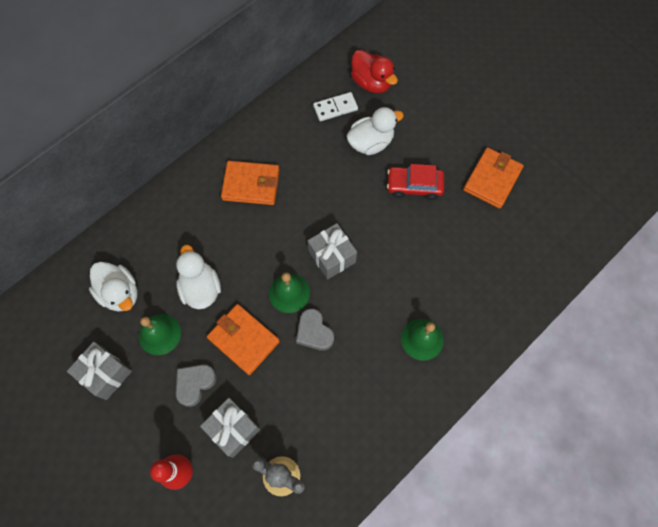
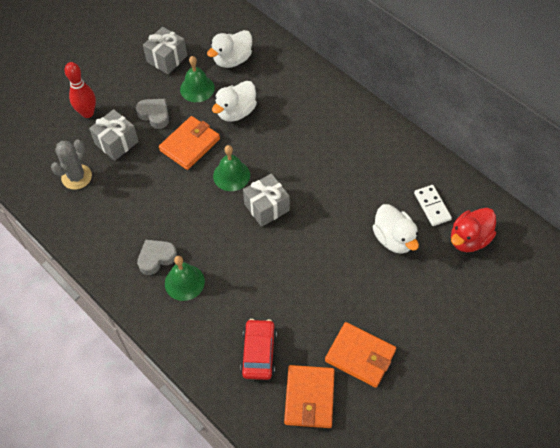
camera: 90 degrees right, 10 degrees down
white duck [176,245,221,309] -> white duck turned 150 degrees clockwise [212,81,257,122]
orange wallet [221,161,279,205] -> orange wallet moved to [284,365,335,428]
grey heart [296,309,334,351] -> grey heart moved to [137,240,177,275]
red car [387,164,444,200] -> red car moved to [240,319,277,380]

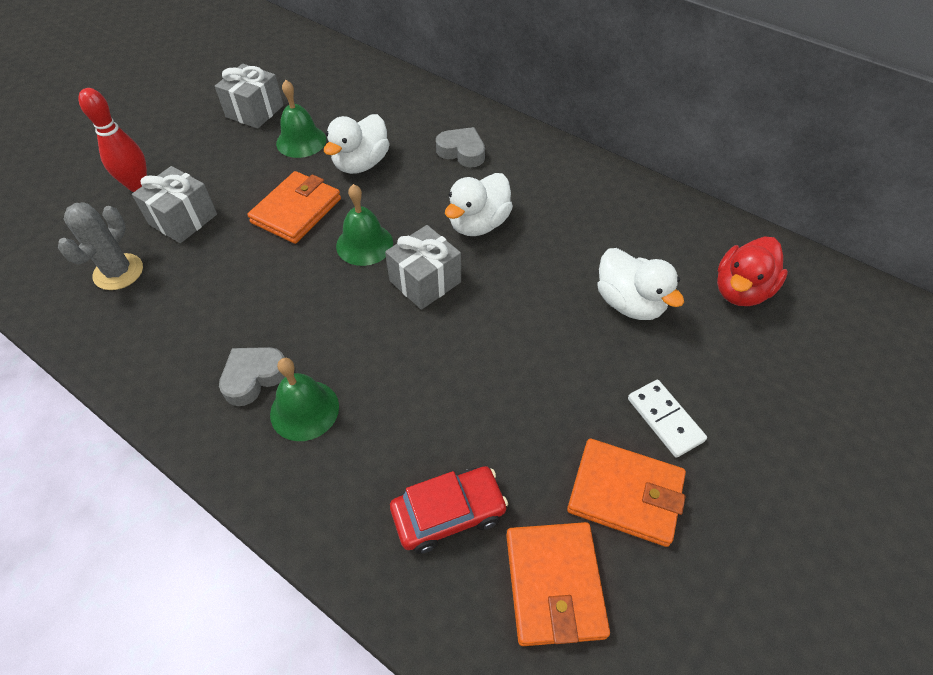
camera: 10 degrees left, 5 degrees down
grey heart [136,99,169,129] -> grey heart moved to [436,127,485,167]
white duck [207,30,252,68] -> white duck moved to [445,173,513,236]
red car [240,319,277,380] -> red car turned 75 degrees clockwise [390,466,508,554]
white domino [414,185,452,226] -> white domino moved to [628,380,707,458]

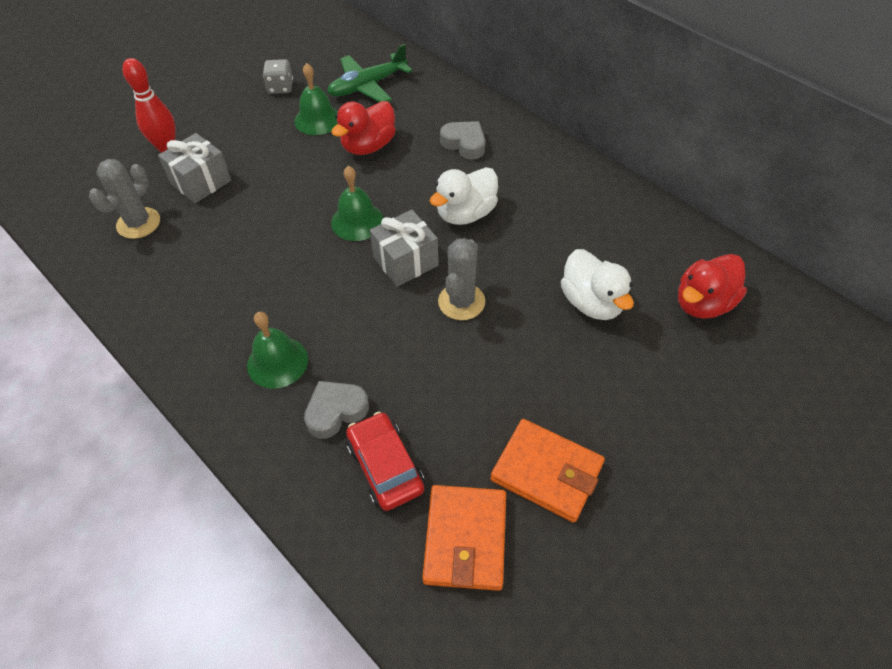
camera: 10 degrees right, 0 degrees up
grey gift [215,64,284,129] -> grey dice [263,59,293,94]
grey heart [219,347,285,406] -> grey heart moved to [304,381,369,439]
orange wallet [247,171,341,244] -> none
white duck [324,114,390,174] -> red duck [331,101,396,155]
red car [390,466,508,554] -> red car turned 105 degrees counterclockwise [346,412,425,511]
white domino [628,380,707,458] -> none
none -> green plane [327,44,412,102]
none -> grey cactus [438,238,485,320]

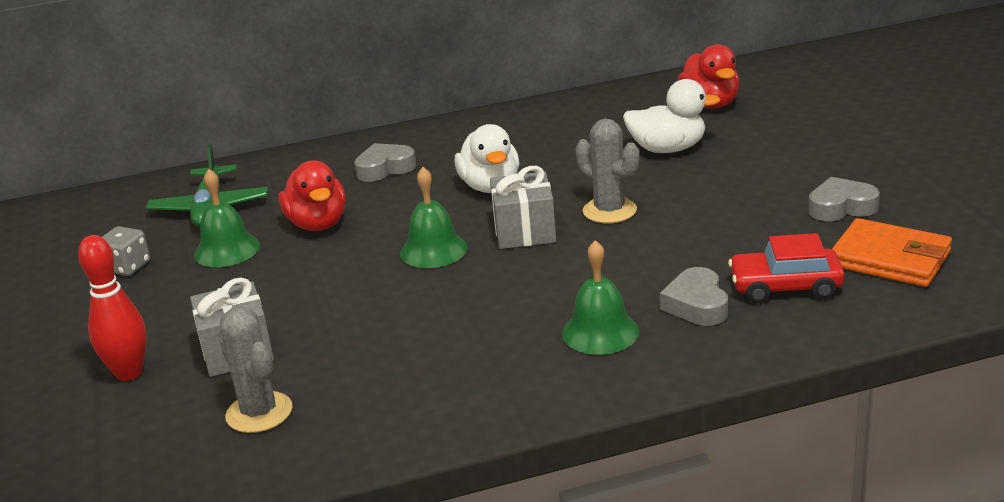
camera: 60 degrees left, 25 degrees down
orange wallet [490,419,605,523] -> grey heart [808,177,880,221]

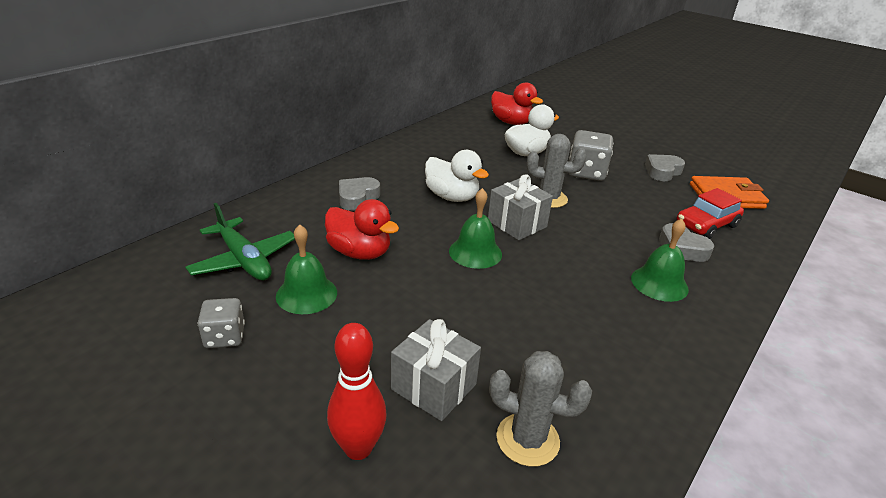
camera: 40 degrees left, 5 degrees up
none -> grey dice [568,130,613,181]

